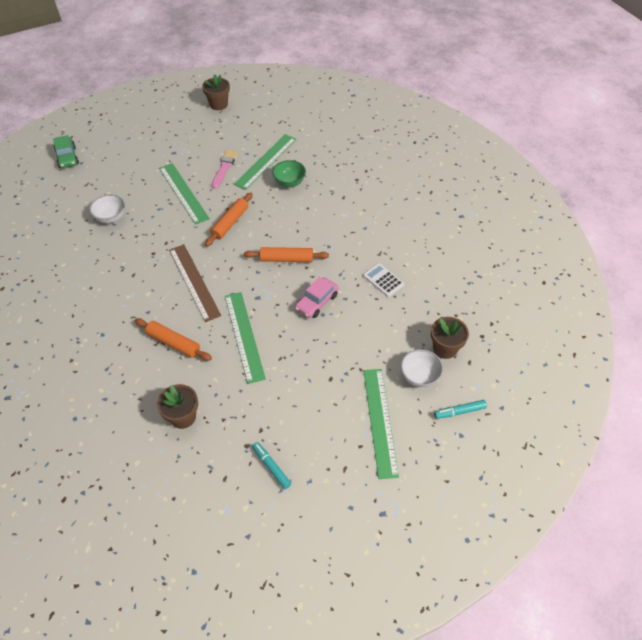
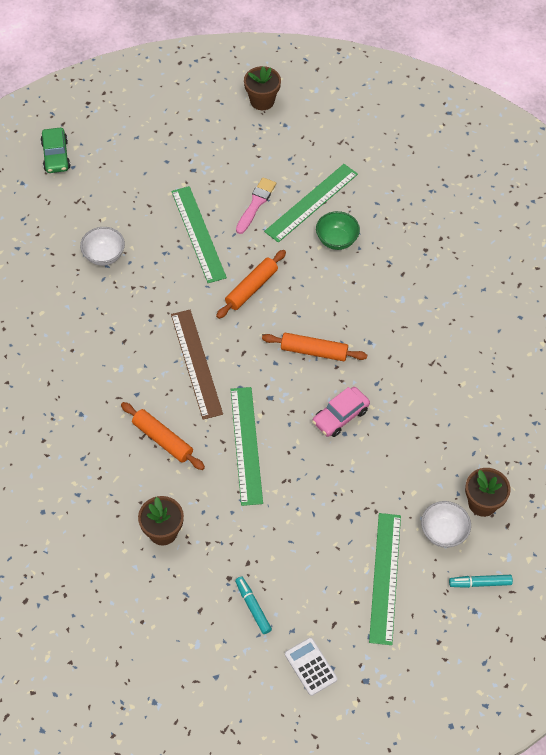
camera: 10 degrees right, 5 degrees up
white calculator [363,263,404,297] -> white calculator moved to [285,638,337,696]

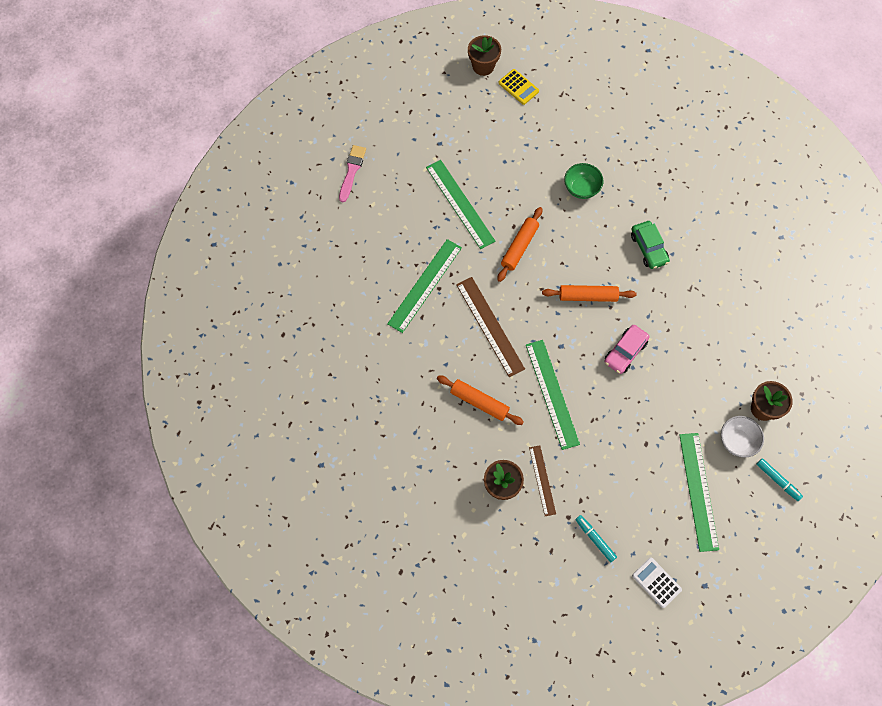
camera: 10 degrees left, 10 degrees up
green car [40,128,71,173] -> green car moved to [631,221,670,269]
white bowl [80,227,125,266] -> none
pink brush [236,177,276,234] -> pink brush moved to [339,145,366,202]
green ruler [264,164,358,243] -> green ruler moved to [387,239,462,333]
turquoise marker [449,575,513,588] -> turquoise marker turned 120 degrees counterclockwise [756,458,803,501]
none -> yellow calculator [499,69,539,105]
none -> brown ruler [529,445,556,516]

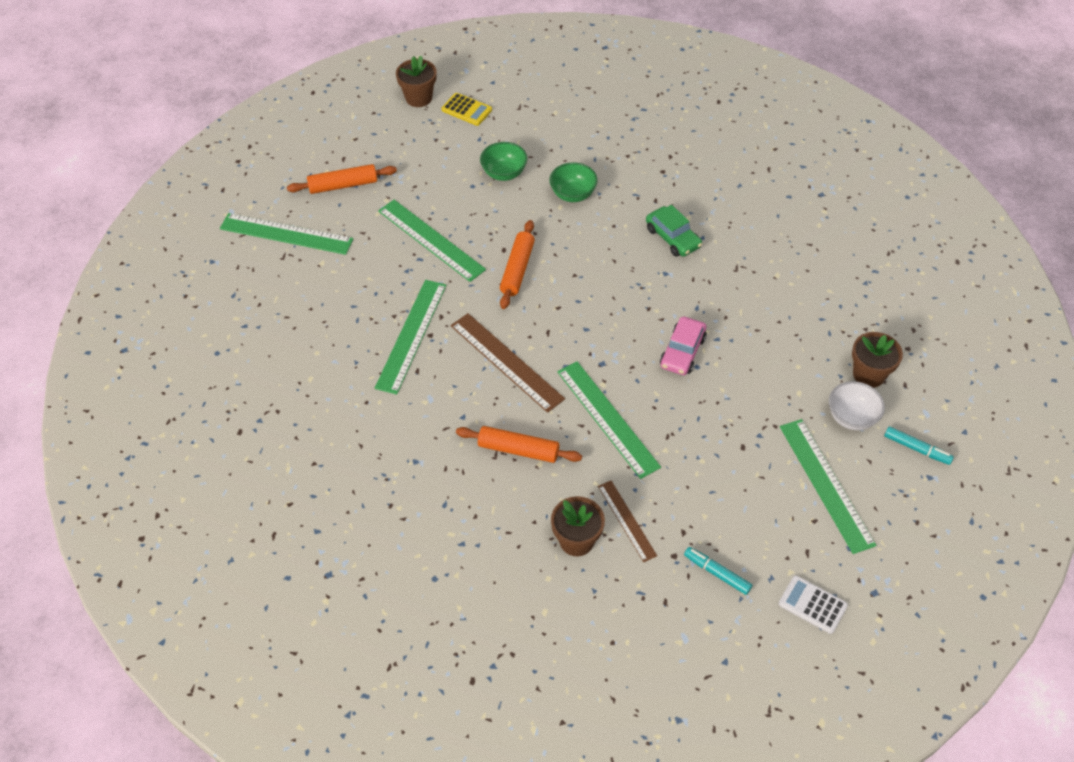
camera: 15 degrees left, 15 degrees down
pink brush [339,145,366,202] -> green ruler [220,213,353,255]
orange rolling pin [542,285,636,302] -> orange rolling pin moved to [287,164,397,194]
none -> green bowl [480,142,528,181]

